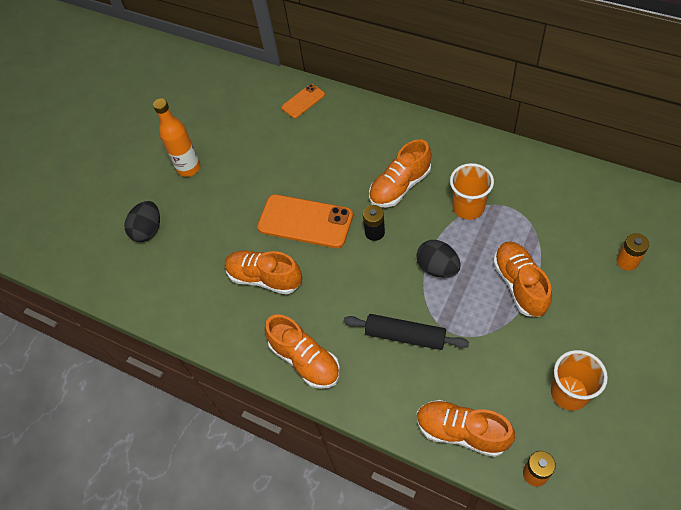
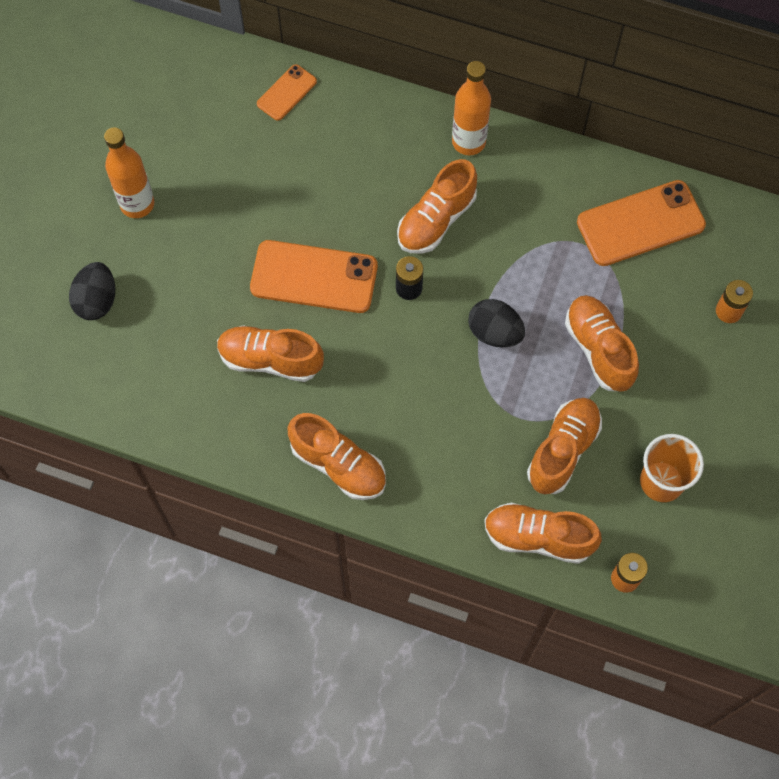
camera: 15 degrees left, 10 degrees up
black rolling pin [344,314,469,350] -> none
orange cup [450,163,494,220] -> none
none -> orange bottle [452,61,491,155]
none -> orange shoe [527,398,602,494]
none -> orange phone [577,180,706,266]

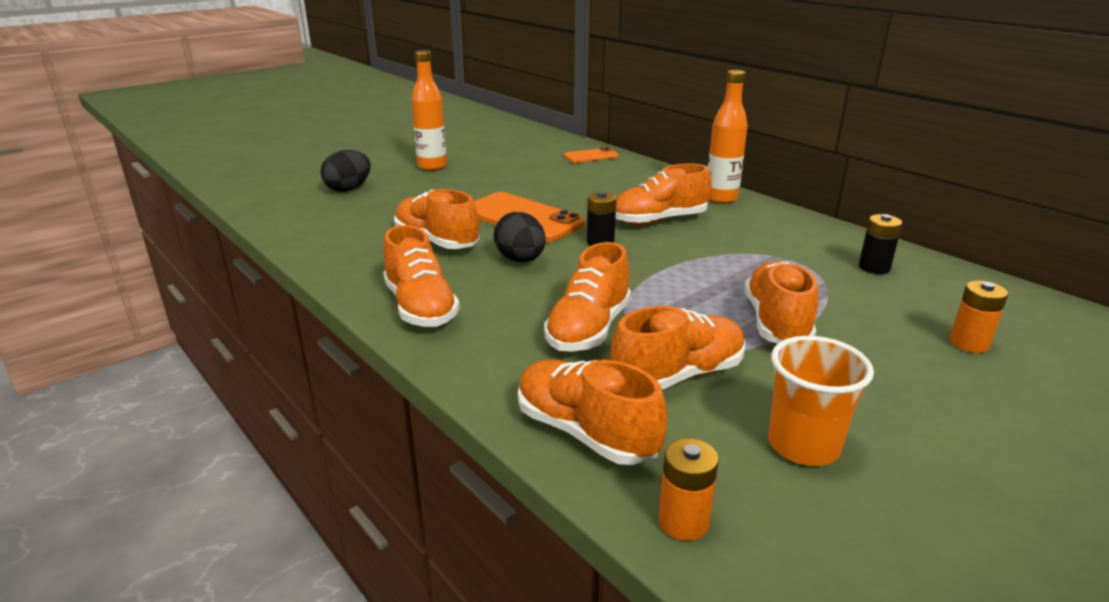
camera: 30 degrees right, 40 degrees down
black egg [468,299,525,347] -> black egg moved to [494,212,546,262]
orange phone [577,180,706,266] -> black battery [859,214,902,274]
none -> orange shoe [544,242,631,352]

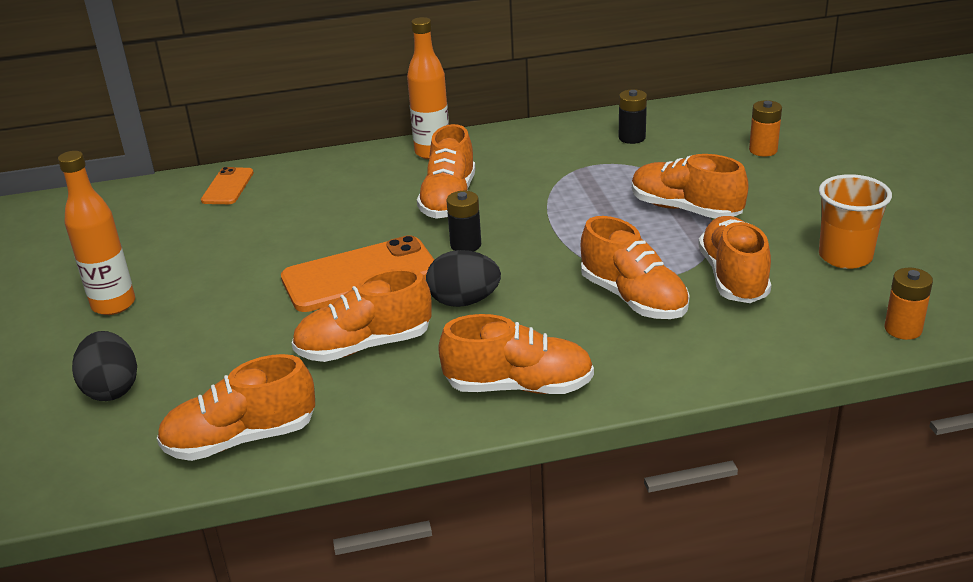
camera: 60 degrees left, 5 degrees up
orange shoe [518,360,668,465] -> orange shoe moved to [157,354,315,461]

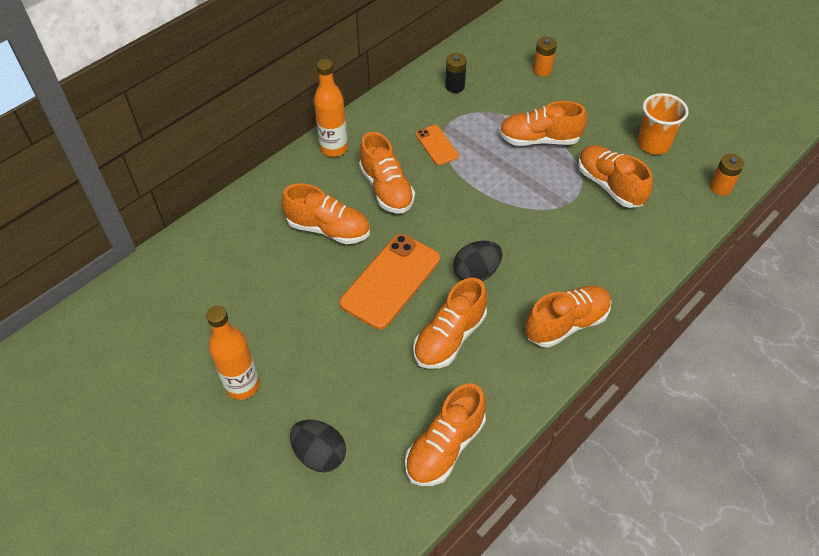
camera: 35 degrees left, 20 degrees up
orange phone [201,167,254,204] -> orange phone moved to [416,125,459,165]
black battery [446,191,481,252] -> none
orange shoe [581,216,690,319] -> orange shoe moved to [281,184,370,244]

